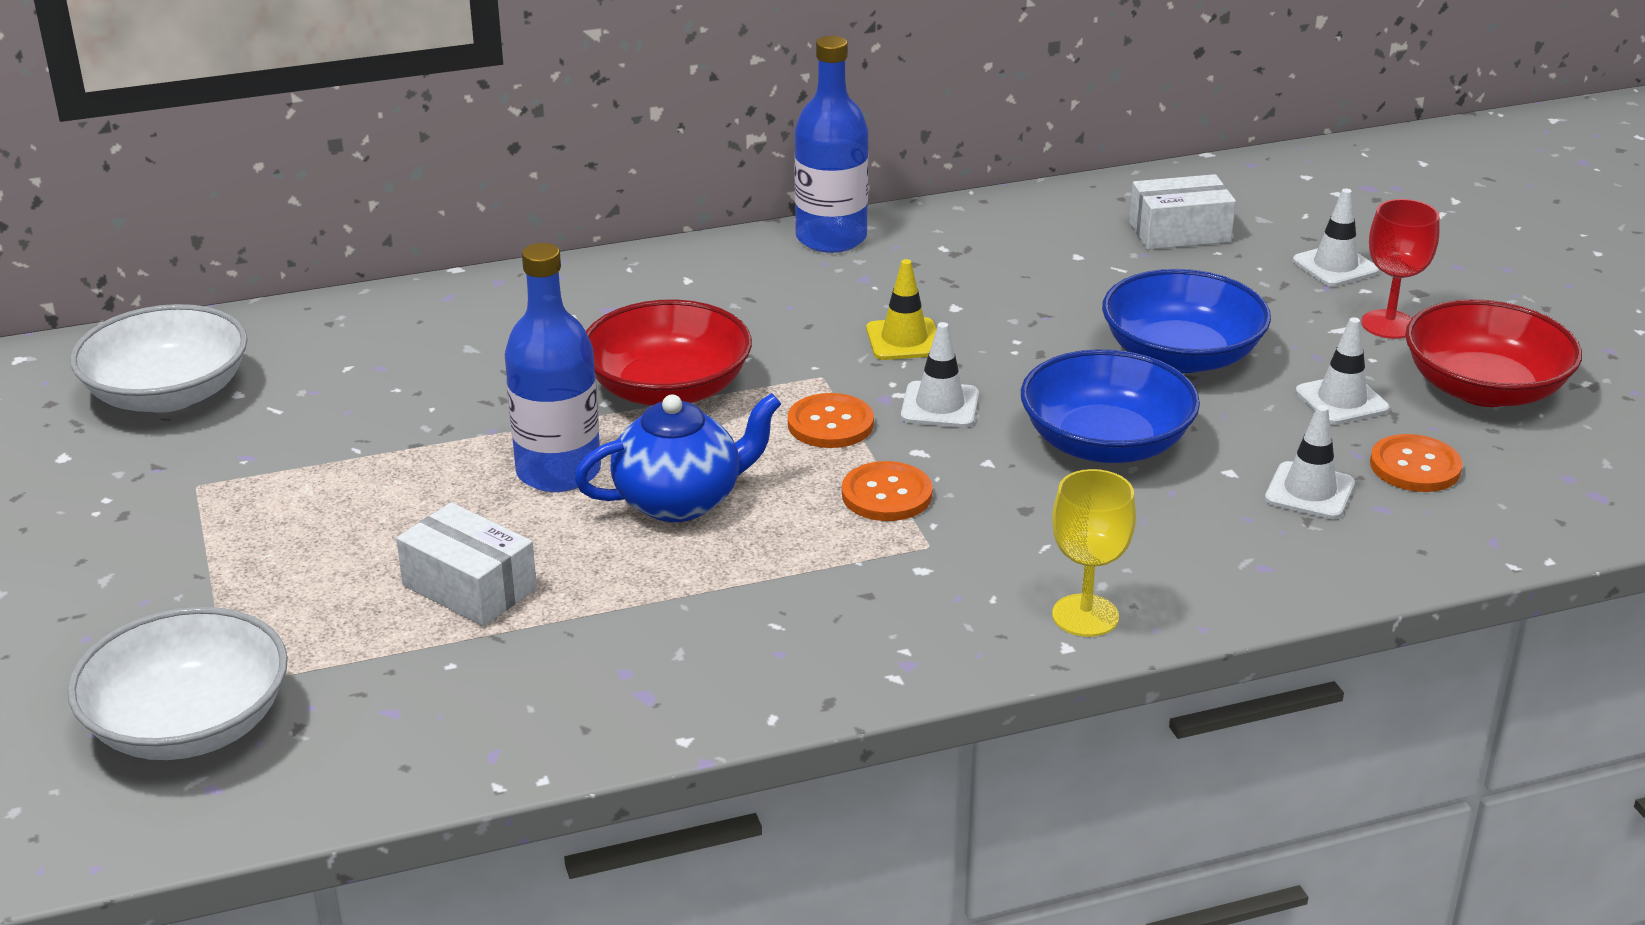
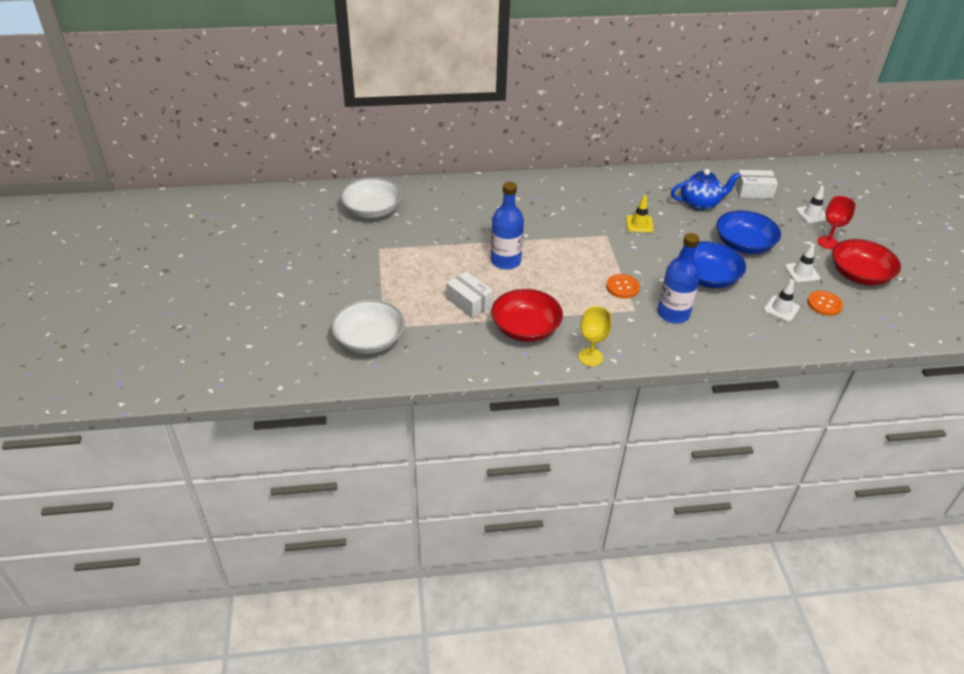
camera: 10 degrees right, 10 degrees up
blue teapot [574,393,781,522] -> blue teapot moved to [671,169,740,211]
red bowl [586,300,752,406] -> red bowl moved to [491,289,563,342]
orange button [788,393,874,448] -> none
blue bottle [794,36,869,253] -> blue bottle moved to [657,233,701,323]
white traffic cone [901,322,979,428] -> none
yellow goblet [1052,469,1136,637] -> yellow goblet moved to [579,306,612,366]

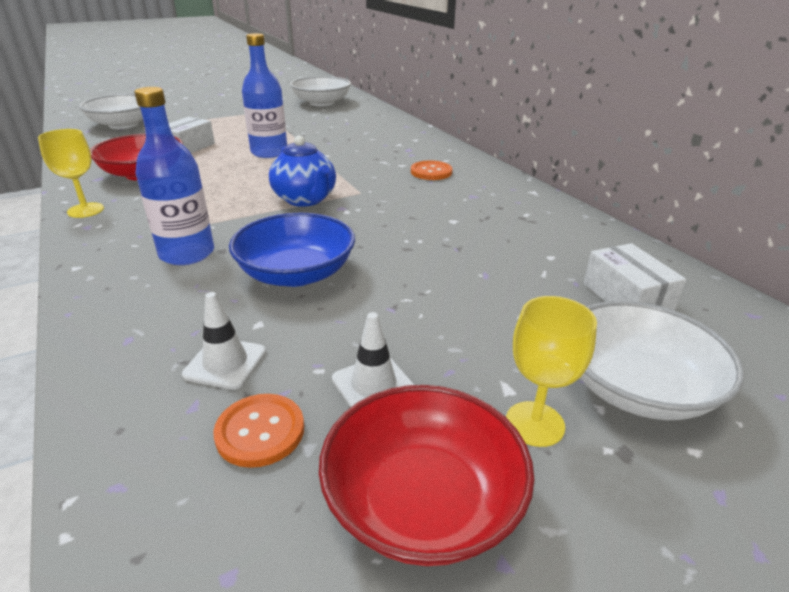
camera: 70 degrees right, 10 degrees down
orange button [606,274,640,298] -> orange button moved to [411,160,452,180]
yellow traffic cone [626,195,654,233] -> none
blue teapot [671,169,740,211] -> blue teapot moved to [269,135,336,207]
blue bowl [716,210,781,254] -> none
white traffic cone [796,186,827,223] -> white bowl [580,301,744,420]
red goblet [817,196,856,249] -> yellow goblet [506,296,597,447]

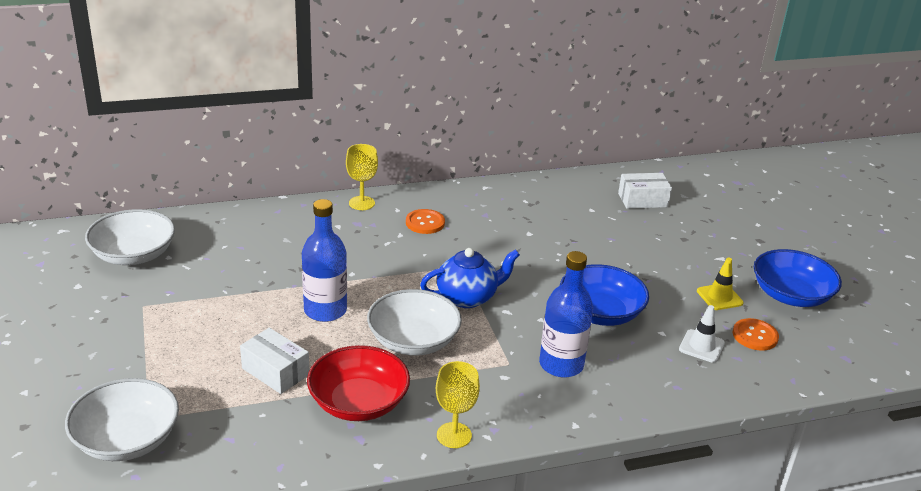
camera: 80 degrees left, 0 degrees up
red bowl [319,385,535,566] -> blue bowl [754,249,842,307]
white traffic cone [332,312,414,408] -> yellow traffic cone [697,258,744,310]
yellow goblet [506,296,597,447] -> yellow goblet moved to [346,144,378,210]
white bowl [580,301,744,420] -> white bowl moved to [367,289,462,356]

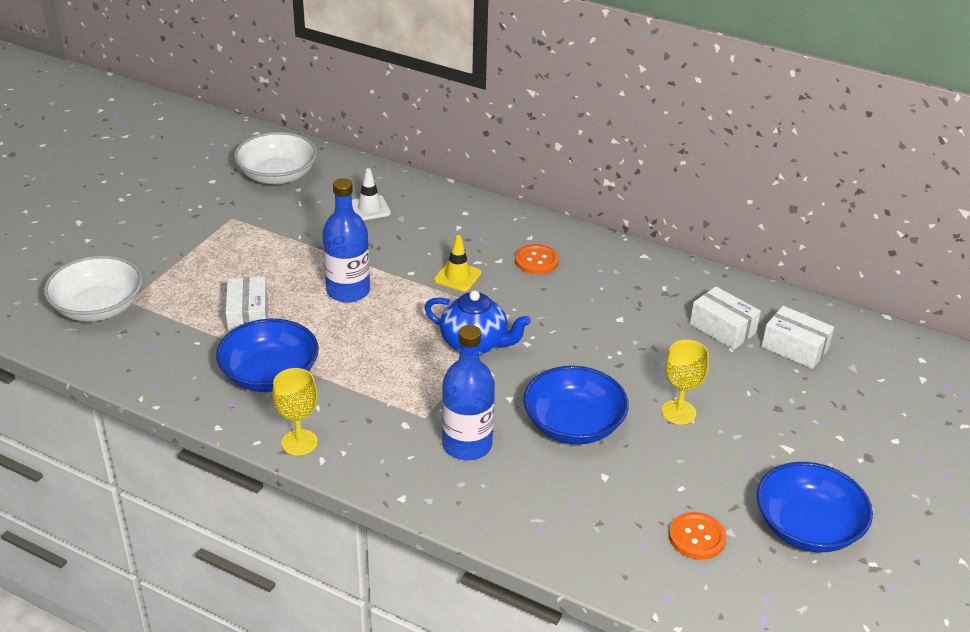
camera: 45 degrees right, 5 degrees up
red bowl [307,345,410,421] -> blue bowl [216,319,319,392]
yellow goblet [346,144,378,210] -> yellow goblet moved to [662,340,709,424]
white bowl [367,289,462,356] -> none
white traffic cone [679,305,725,363] -> white traffic cone moved to [352,168,391,220]
yellow traffic cone [697,258,744,310] -> yellow traffic cone moved to [434,235,482,292]
none -> white box [690,286,761,350]

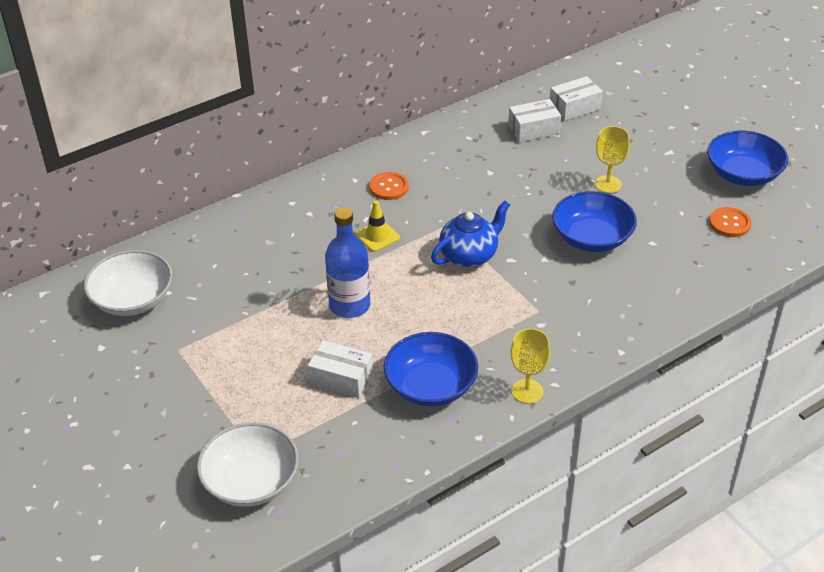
camera: 60 degrees left, 5 degrees up
white traffic cone [352,168,391,220] -> none
blue bottle [442,325,495,460] -> none

